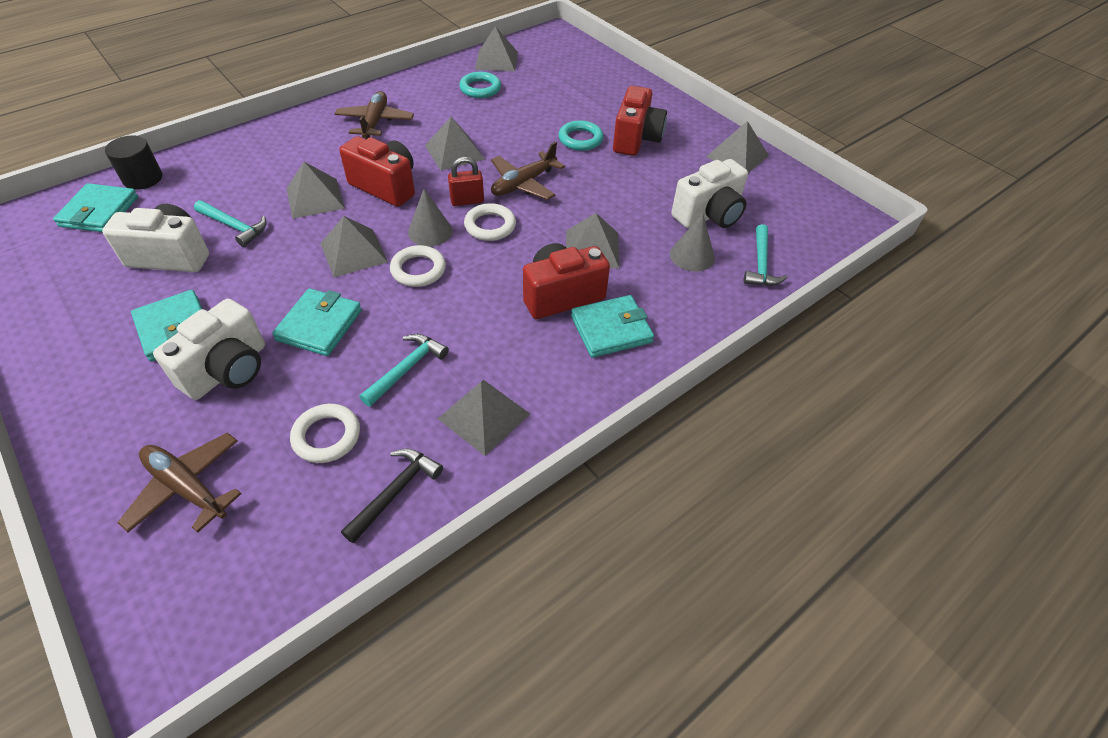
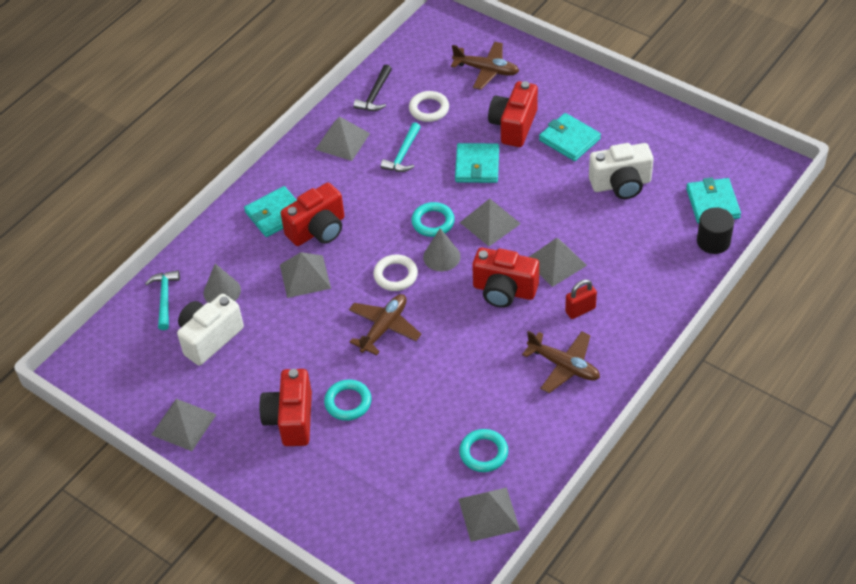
camera: 170 degrees right, 0 degrees up
white camera [153,299,265,400] -> red camera [488,81,538,147]
turquoise hammer [194,200,267,247] -> none
brown plane [334,91,414,139] -> brown plane turned 45 degrees counterclockwise [522,331,600,393]
white ring [390,245,446,287] -> turquoise ring [411,202,455,237]
grey pyramid [425,117,485,171] -> none
red padlock [448,157,484,206] -> red padlock moved to [565,279,597,319]

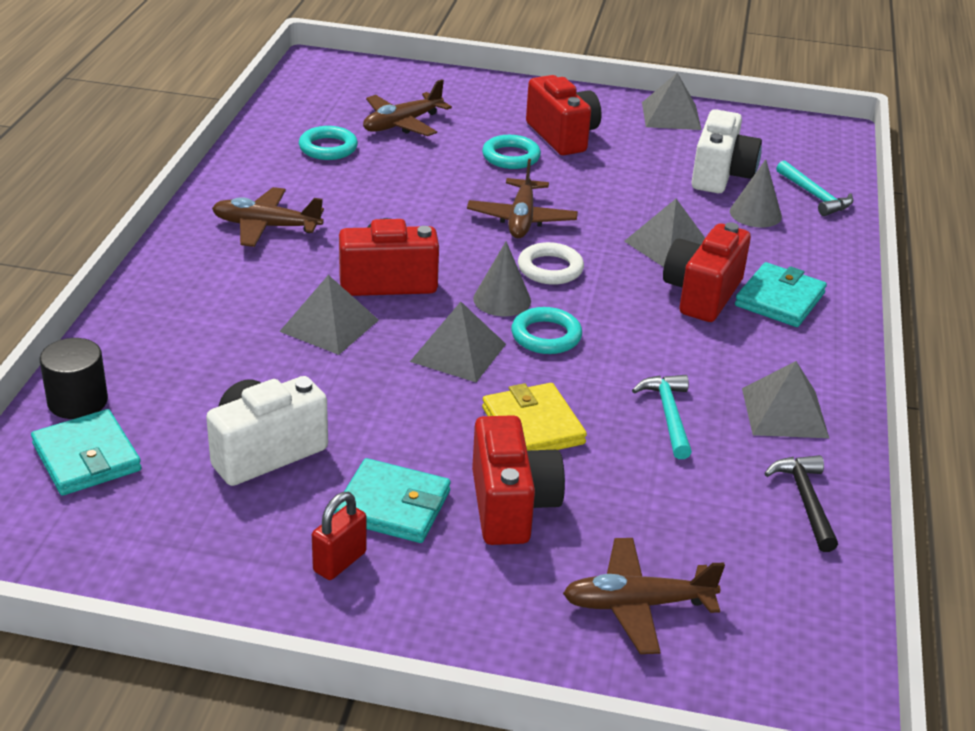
camera: 150 degrees right, 15 degrees down
white ring [409,91,449,122] -> none
turquoise wallet [455,143,499,183] -> yellow wallet [482,383,587,450]
grey pyramid [458,487,520,542] -> none
red padlock [565,279,597,319] -> red padlock moved to [312,492,367,580]
none -> brown plane [363,79,452,136]

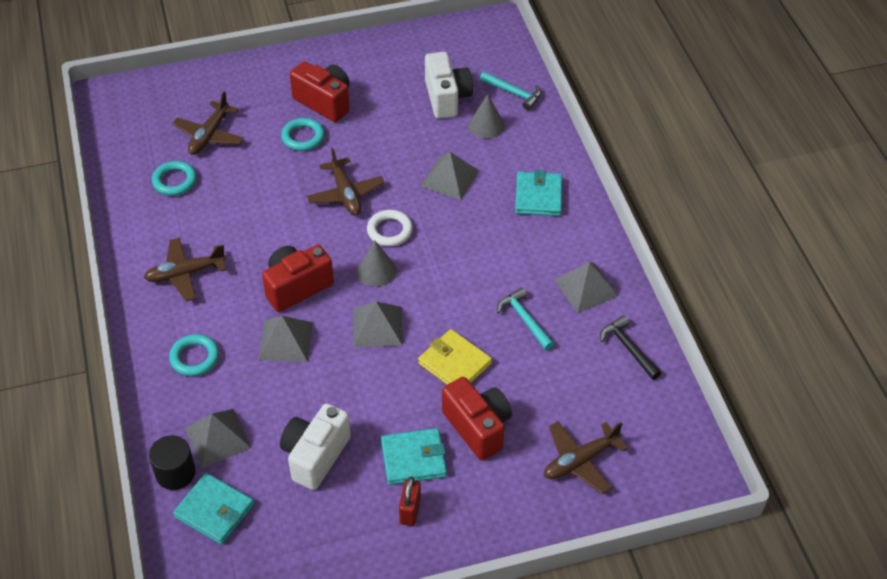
camera: 25 degrees left, 15 degrees up
turquoise ring [511,307,582,354] -> turquoise ring moved to [169,334,219,376]
grey pyramid [642,73,702,130] -> grey pyramid moved to [185,409,251,468]
red camera [663,222,751,322] -> none

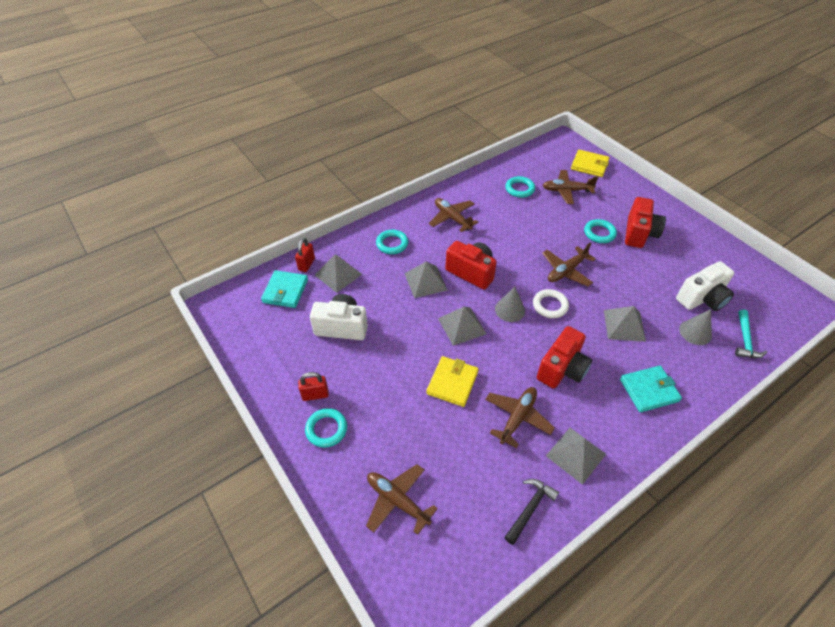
camera: 70 degrees right, 0 degrees up
black cylinder [149,435,196,490] -> red padlock [295,238,315,272]
turquoise wallet [381,428,447,485] -> none
red camera [442,377,512,460] -> red camera moved to [537,326,592,389]
turquoise hammer [497,287,554,350] -> brown plane [485,387,555,448]
none -> turquoise ring [305,408,347,448]
none -> yellow wallet [571,150,609,177]

